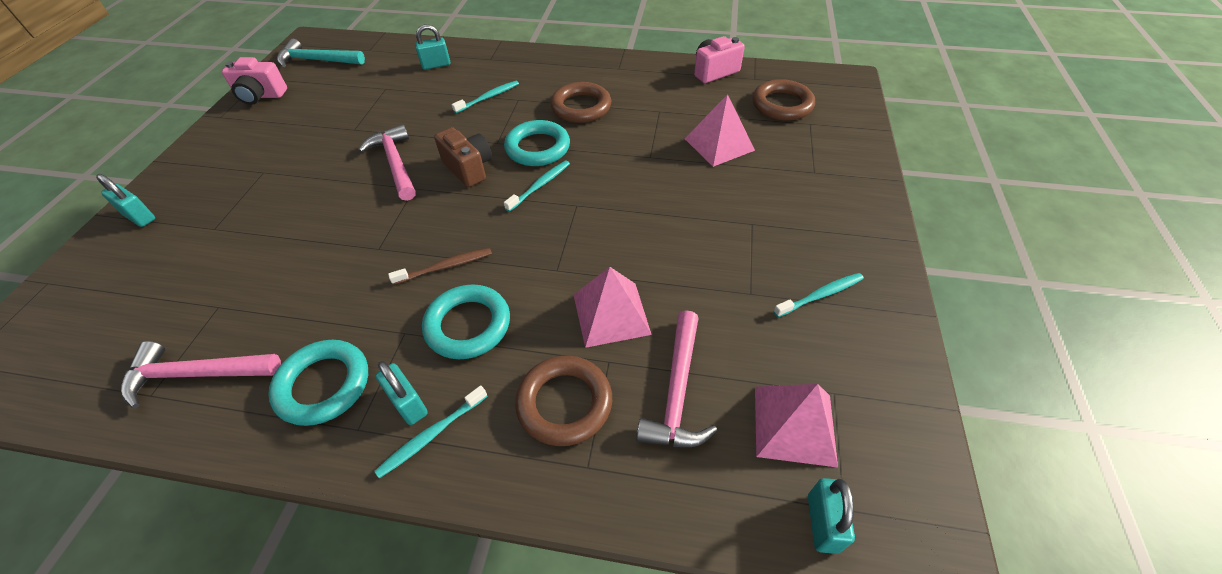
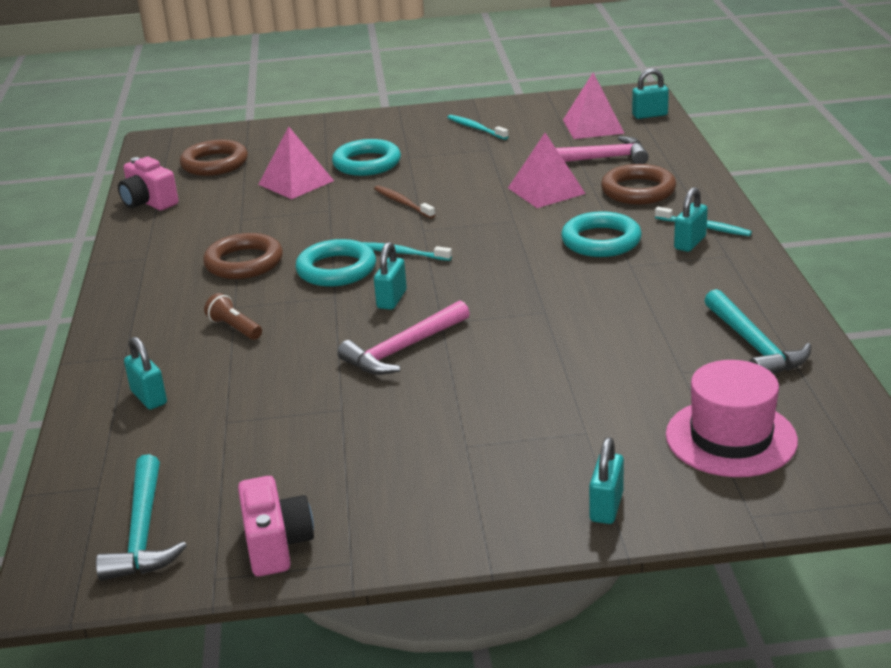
camera: 105 degrees left, 20 degrees down
pink hammer [121,341,281,408] -> turquoise hammer [704,289,811,374]
turquoise ring [268,340,368,426] -> turquoise ring moved to [332,139,401,176]
brown toothbrush [388,248,492,285] -> brown toothbrush moved to [374,185,435,219]
brown camera [434,127,492,187] -> turquoise padlock [374,242,407,310]
turquoise toothbrush [452,81,519,113] -> brown flashlight [204,293,262,340]
none -> pink hat [666,360,798,477]

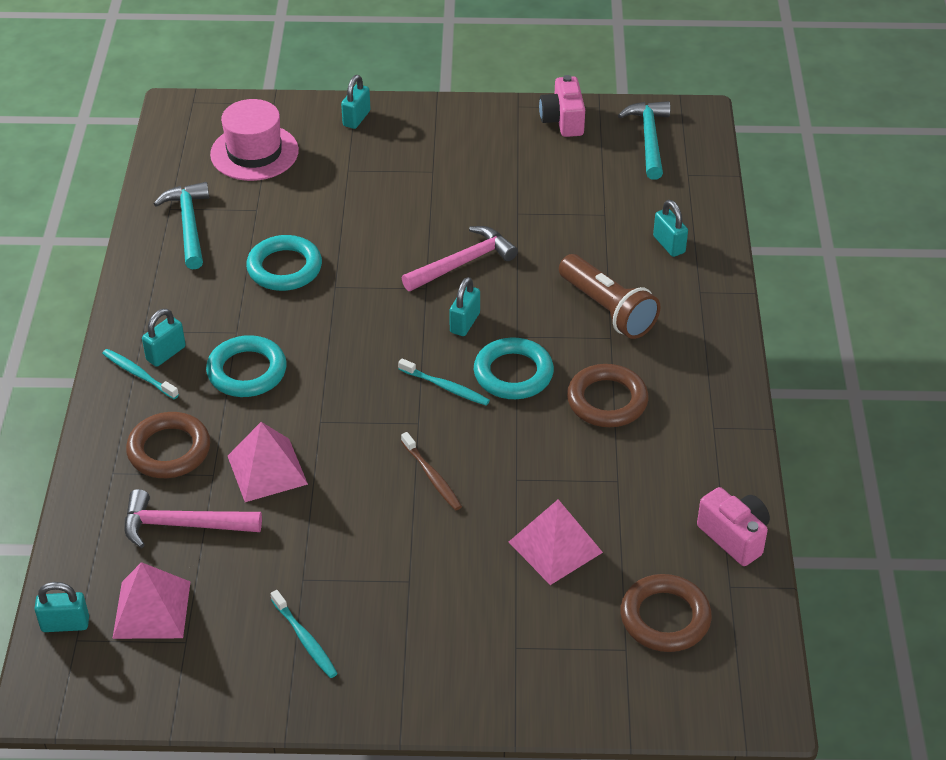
camera: 175 degrees left, 15 degrees up
brown flashlight [204,293,262,340] -> brown flashlight [559,254,661,339], size x1.91
turquoise ring [332,139,401,176] -> turquoise ring moved to [246,235,322,291]

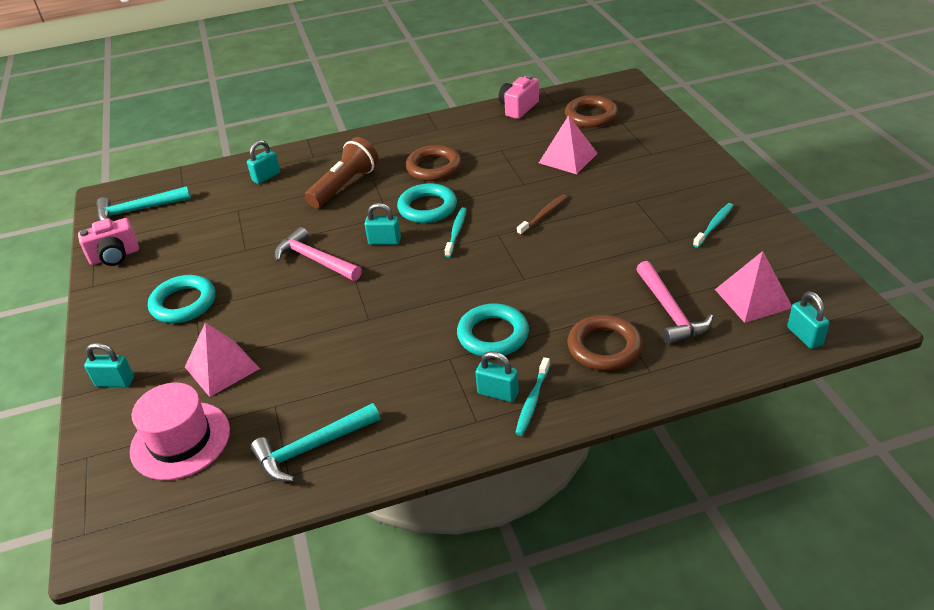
camera: 105 degrees left, 5 degrees down
pink pyramid [228,422,308,502] -> pink pyramid moved to [185,322,260,397]
turquoise ring [246,235,322,291] -> turquoise ring moved to [148,275,215,323]

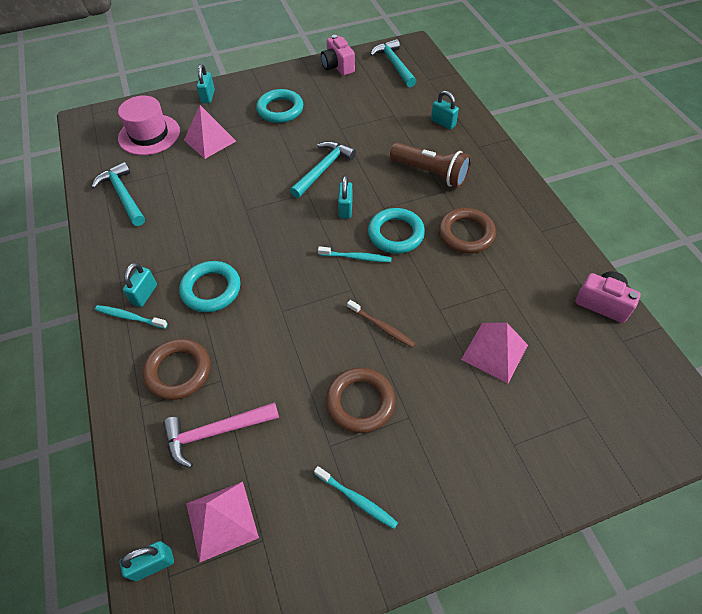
camera: 85 degrees right, 15 degrees up
pink hammer [275,227,362,281] -> turquoise hammer [290,141,356,198]
brown ring [565,95,618,128] -> brown ring moved to [326,367,395,433]

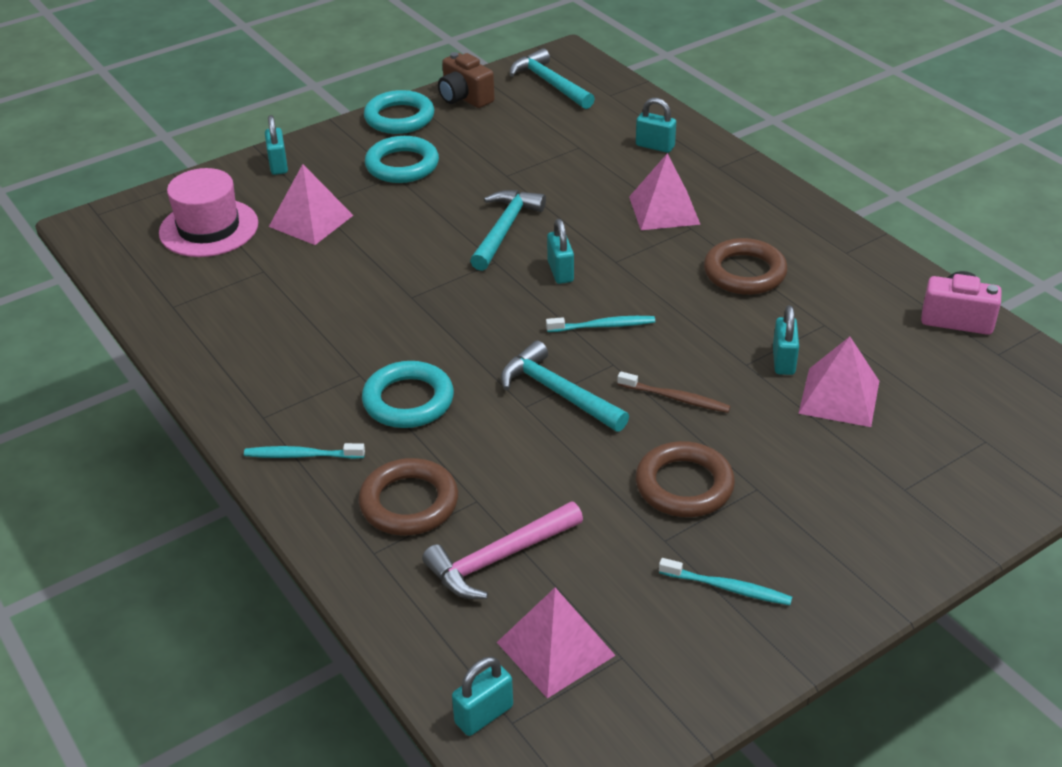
camera: 15 degrees left, 15 degrees down
turquoise hammer [92,162,145,226] -> turquoise hammer moved to [501,340,629,432]
turquoise padlock [123,263,157,307] -> turquoise padlock moved to [773,305,799,375]
pink camera [321,35,355,76] -> brown camera [438,52,495,108]
turquoise ring [368,208,425,254] -> turquoise ring moved to [364,90,435,134]
brown flashlight [390,143,471,188] -> pink pyramid [629,153,701,230]

